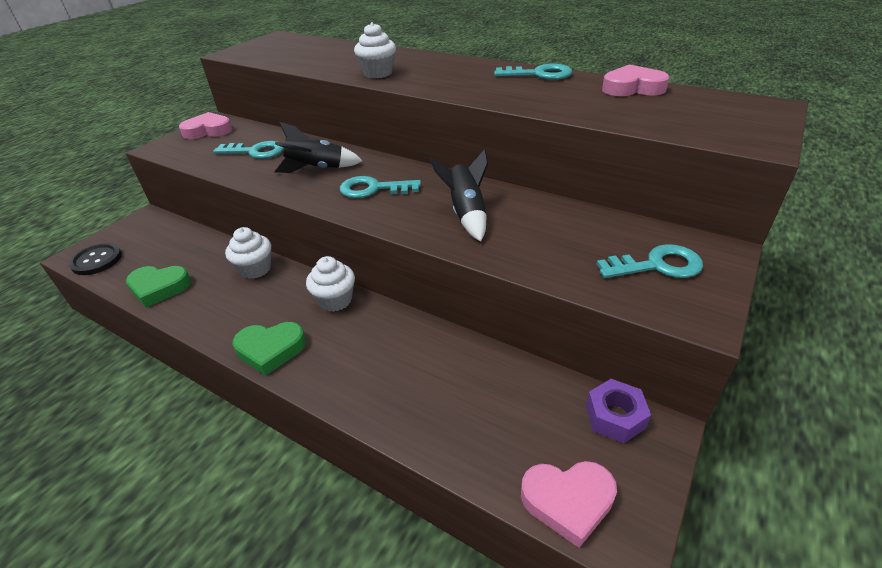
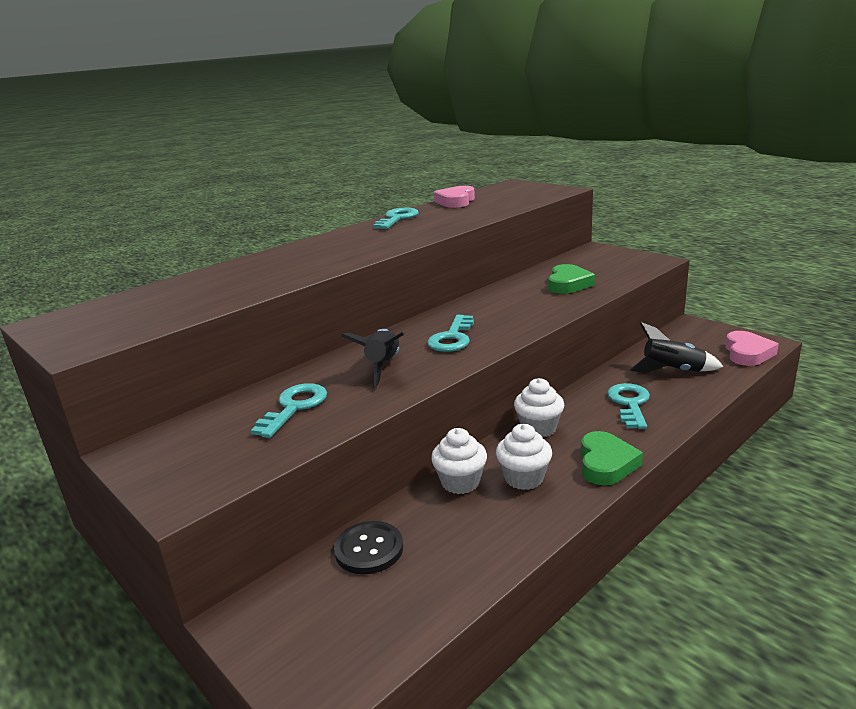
camera: 75 degrees left, 15 degrees down
black button [69,243,122,275] -> black button moved to [334,521,403,574]
green heart [126,266,191,307] -> green heart moved to [548,264,595,294]
pink heart [179,112,232,139] -> none
white cupcake [354,22,396,78] -> white cupcake moved to [496,424,552,490]
black rocket [429,149,488,242] -> black rocket moved to [630,322,723,373]
purple nut [586,379,651,443] -> none
turquoise key [596,244,703,278] -> turquoise key moved to [607,383,650,429]

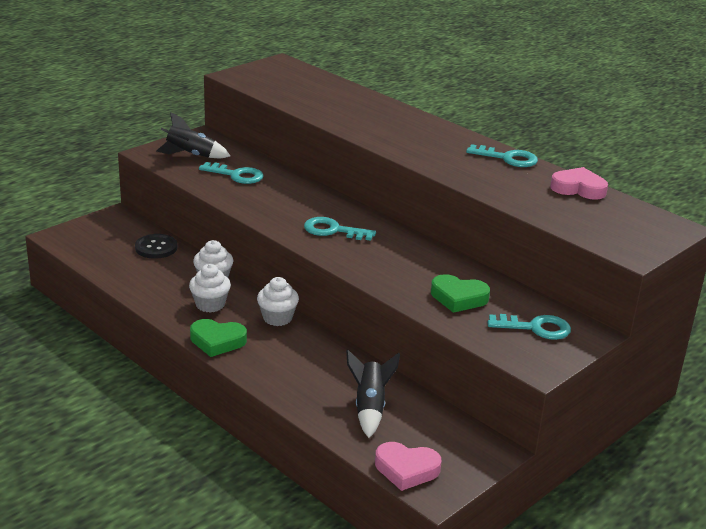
camera: 85 degrees right, 5 degrees up
black rocket [341,329,404,387] -> black rocket moved to [156,112,230,158]
turquoise key [607,383,650,429] -> turquoise key moved to [487,314,571,340]

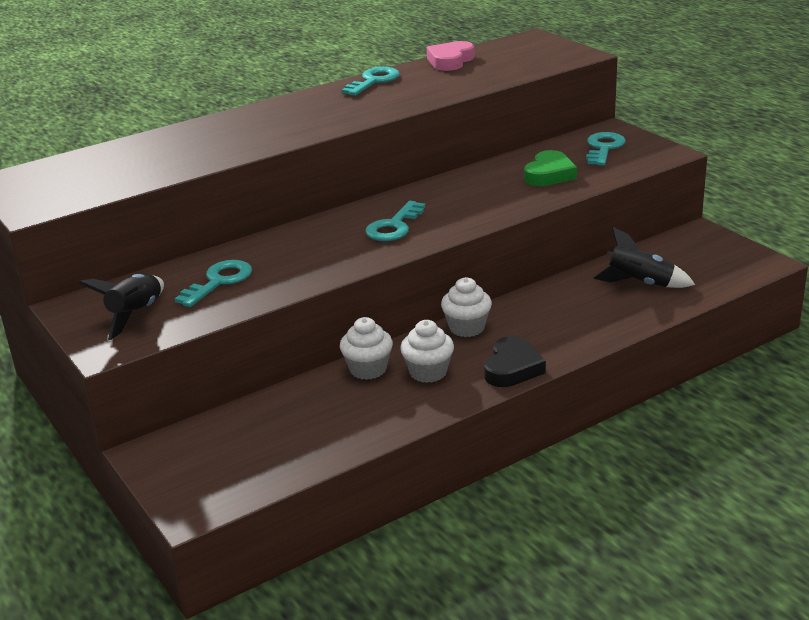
camera: 75 degrees left, 0 degrees up
black button [135,234,177,259] -> none
green heart [190,319,247,357] -> black heart [484,336,546,387]
pink heart [375,442,442,491] -> none

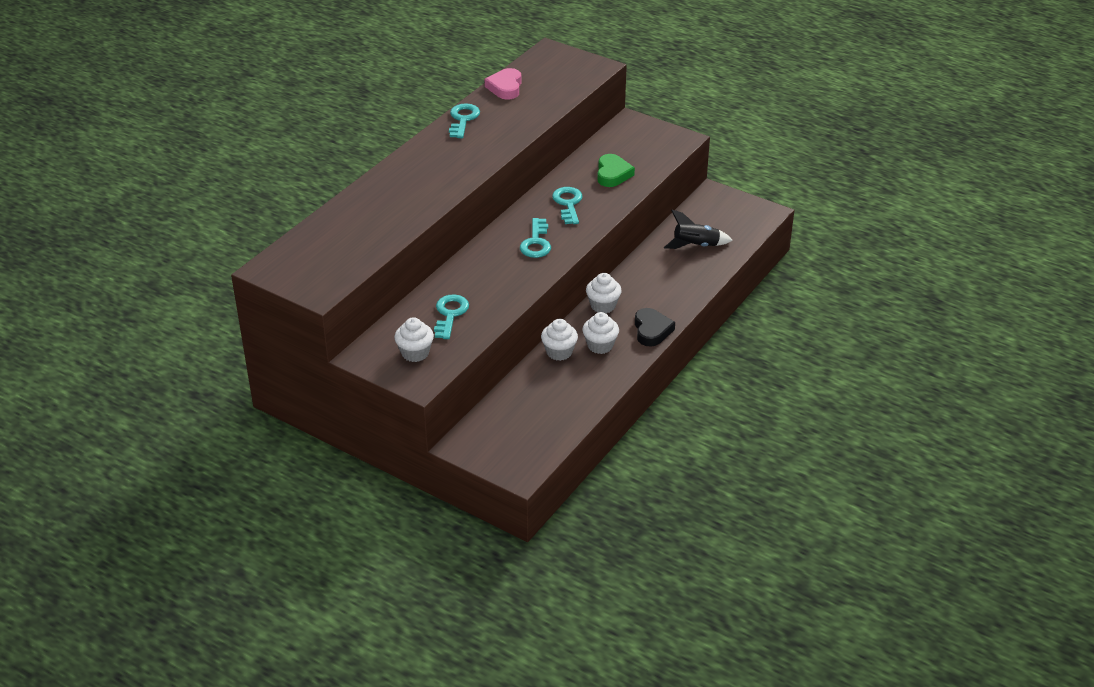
camera: 25 degrees left, 10 degrees up
black rocket [79,274,164,340] -> white cupcake [394,317,434,362]
turquoise key [586,132,626,166] -> turquoise key moved to [552,187,583,224]

